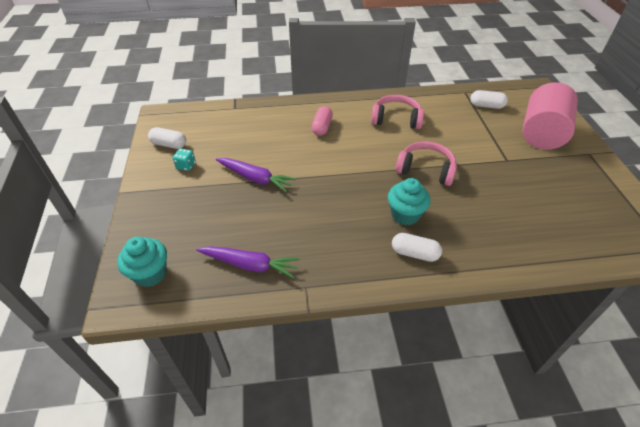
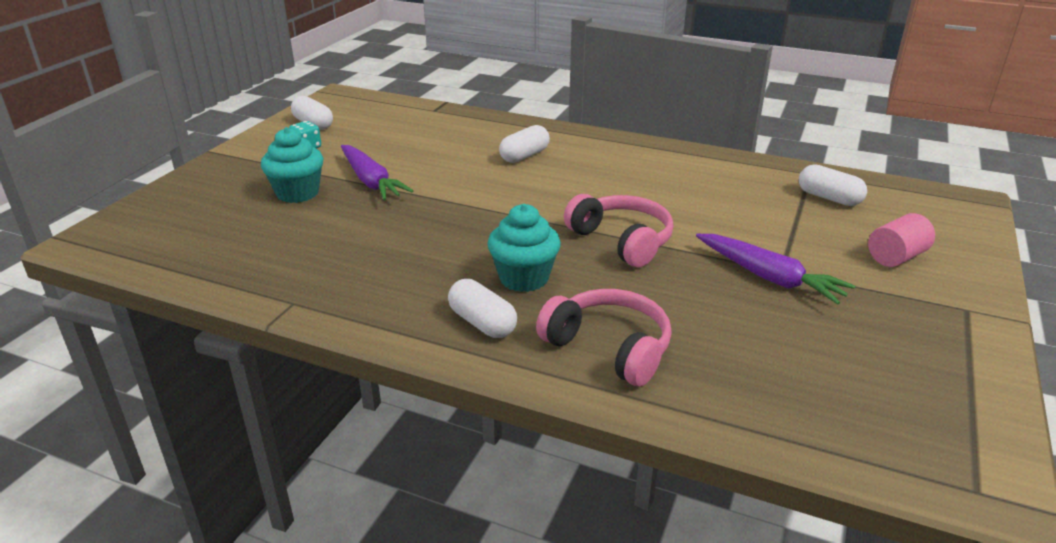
camera: 30 degrees right, 15 degrees down
turquoise cupcake [117,237,167,287] -> turquoise cupcake moved to [261,127,324,203]
purple carrot [196,246,300,278] -> purple carrot moved to [696,234,855,305]
pink capsule [311,106,333,136] -> white capsule [499,125,550,163]
pink headphones [371,95,424,129] -> pink headphones moved to [536,289,672,386]
pink cylinder [523,82,578,149] -> pink cylinder [868,213,935,267], size x0.47

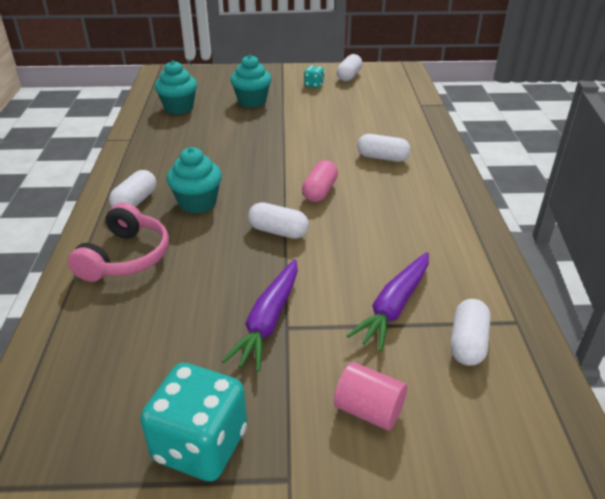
camera: 65 degrees right, 5 degrees up
purple carrot [341,145,413,200] -> purple carrot moved to [347,252,429,351]
pink headphones [564,194,673,267] -> white capsule [248,202,309,239]
none -> turquoise dice [140,363,247,481]
none -> turquoise cupcake [155,60,197,114]
none -> pink capsule [302,160,338,202]

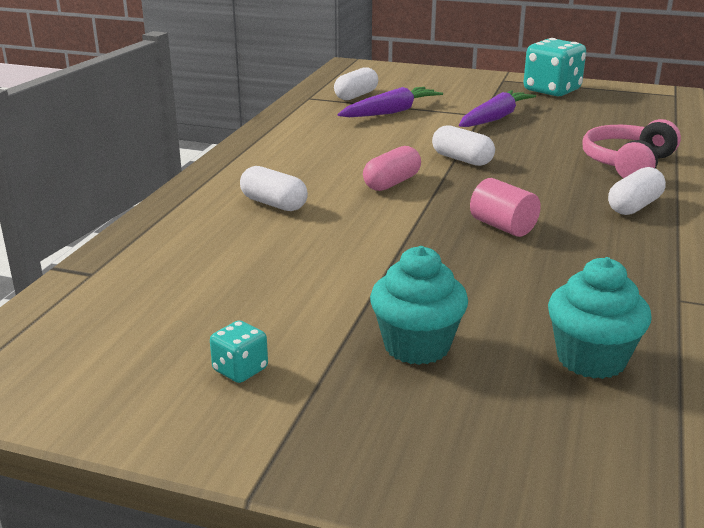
camera: 160 degrees left, 10 degrees down
turquoise cupcake [166,147,222,213] -> none
pink cylinder [334,362,407,430] -> pink cylinder moved to [470,178,541,237]
white capsule [337,54,363,81] -> none

